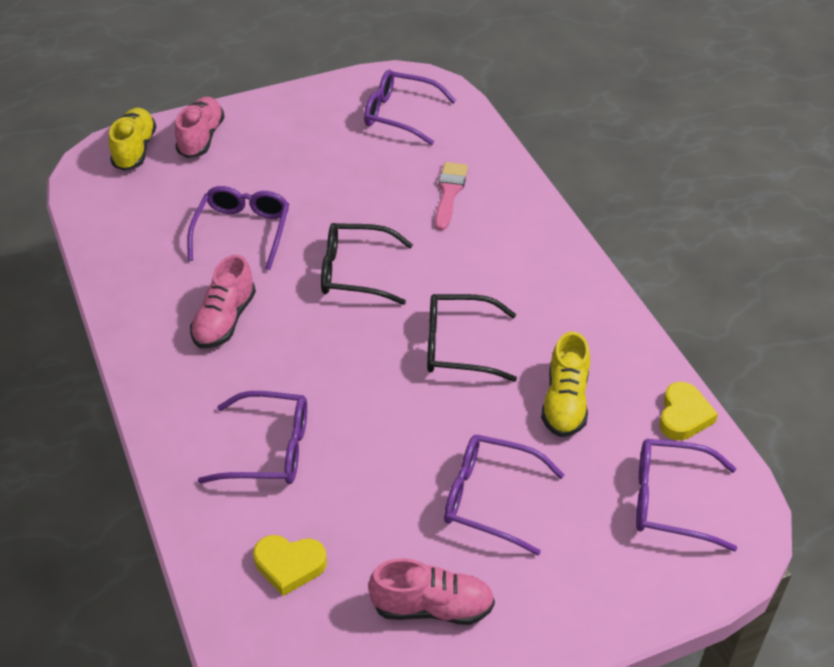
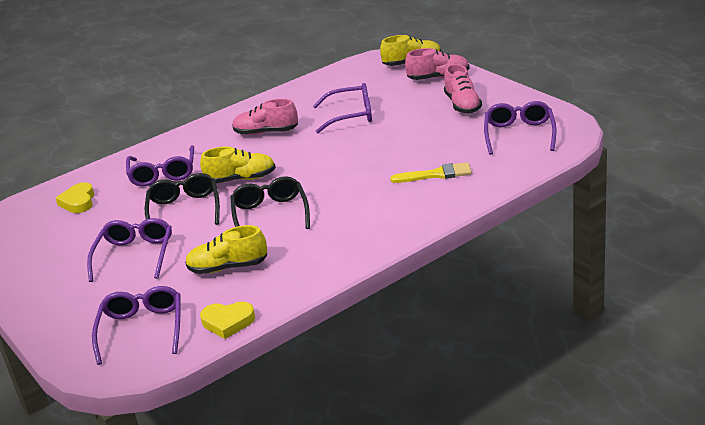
camera: 80 degrees right, 15 degrees down
black glasses [321,223,413,305] -> black glasses moved to [145,173,220,225]
pink shoe [368,558,495,625] -> pink shoe moved to [444,64,482,114]
pink brush [435,162,468,231] -> yellow brush [390,162,472,183]
none -> yellow shoe [200,147,276,183]

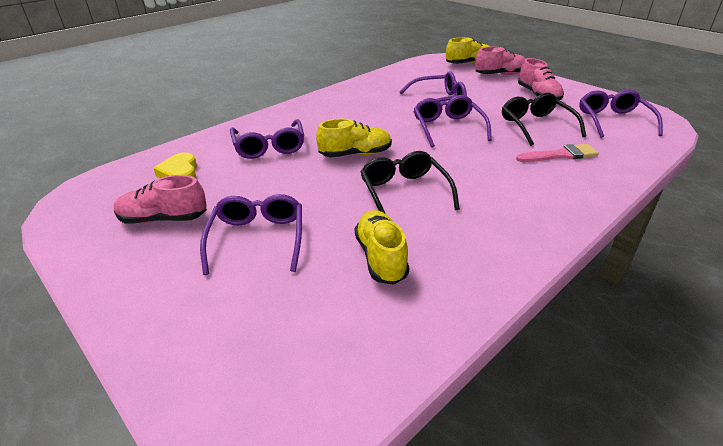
camera: 10 degrees left, 5 degrees up
purple glasses [92,286,180,365] -> purple glasses moved to [414,95,492,147]
black glasses [145,173,220,225] -> black glasses moved to [502,93,586,146]
yellow shoe [185,225,267,274] -> yellow shoe turned 90 degrees clockwise [355,210,409,285]
yellow heart [200,302,255,339] -> none
pink shoe [232,99,298,135] -> pink shoe moved to [114,175,207,223]
yellow brush [390,162,472,183] -> pink brush [516,144,599,162]

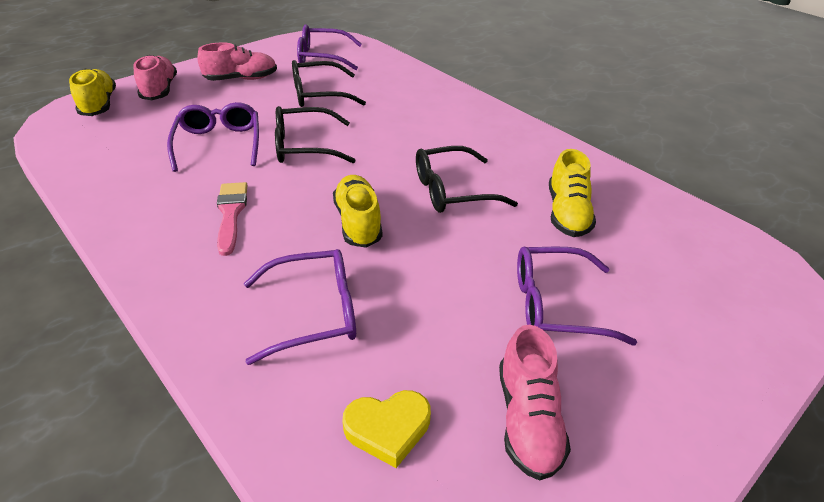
camera: 90 degrees left, 5 degrees up
yellow shoe [355,210,409,285] -> yellow shoe turned 75 degrees counterclockwise [549,149,596,237]
purple glasses [414,95,492,147] -> black glasses [275,106,356,163]
pink brush [516,144,599,162] -> pink brush moved to [217,182,248,256]

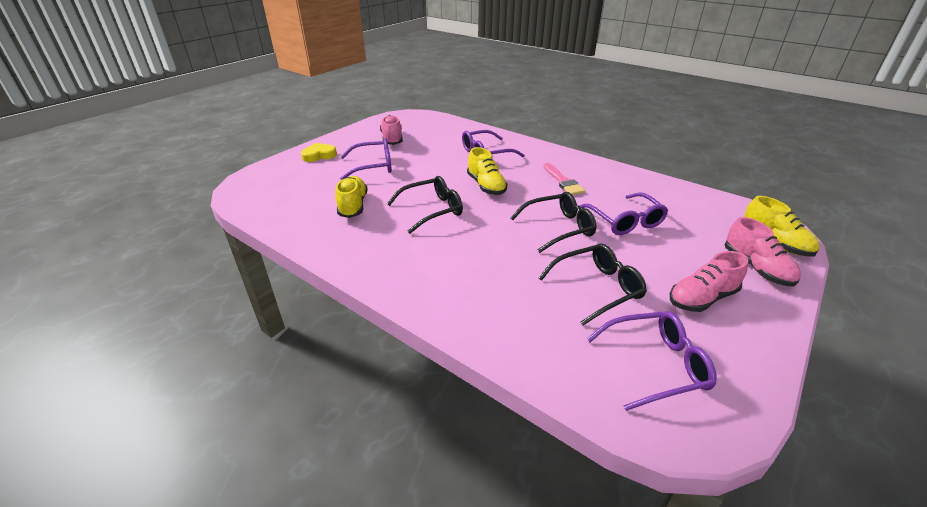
camera: 170 degrees right, 5 degrees down
yellow heart [342,390,431,468] -> yellow heart moved to [301,143,337,162]

